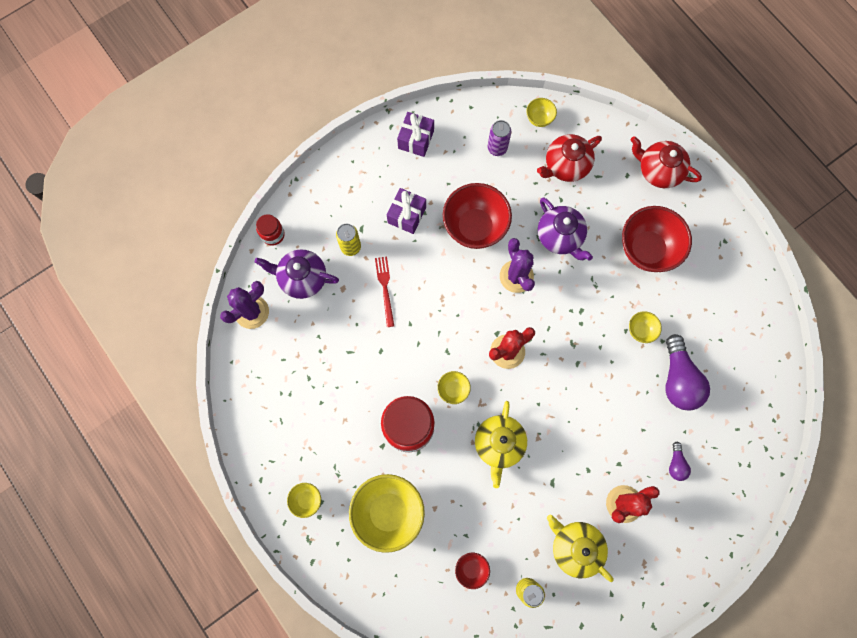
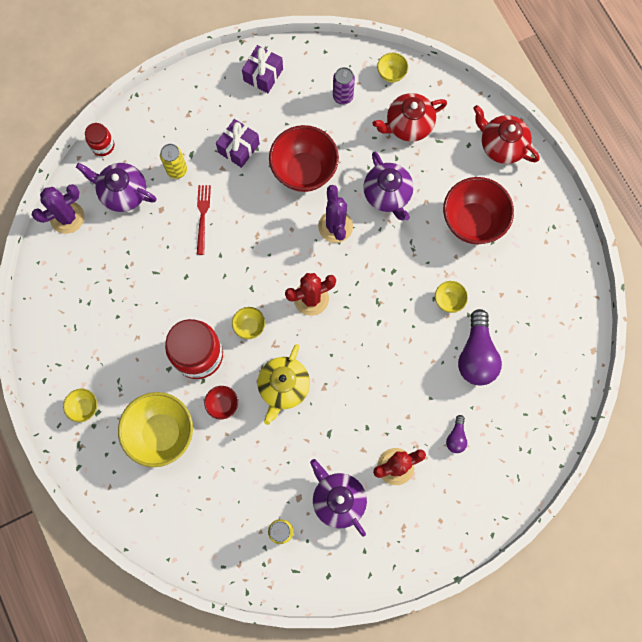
camera: 10 degrees right, 0 degrees up
red bowl [455,553,490,589] -> red bowl moved to [204,386,238,420]
yellow teapot [547,515,614,582] -> purple teapot [310,459,367,537]

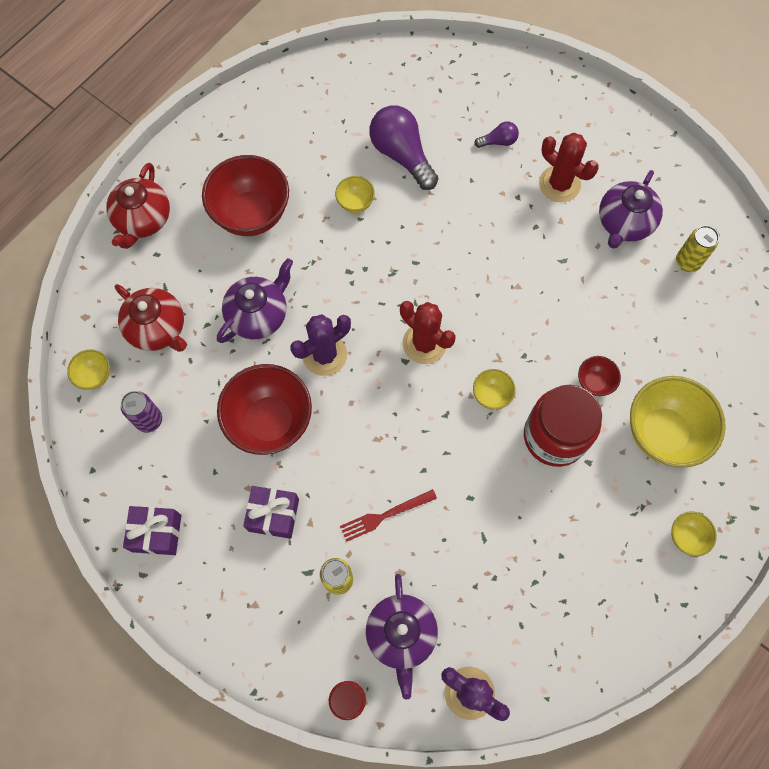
camera: 115 degrees left, 5 degrees down
yellow teapot [258,344,310,425] -> none
purple light bulb [458,309,502,385] -> purple light bulb turned 105 degrees counterclockwise [370,105,438,190]

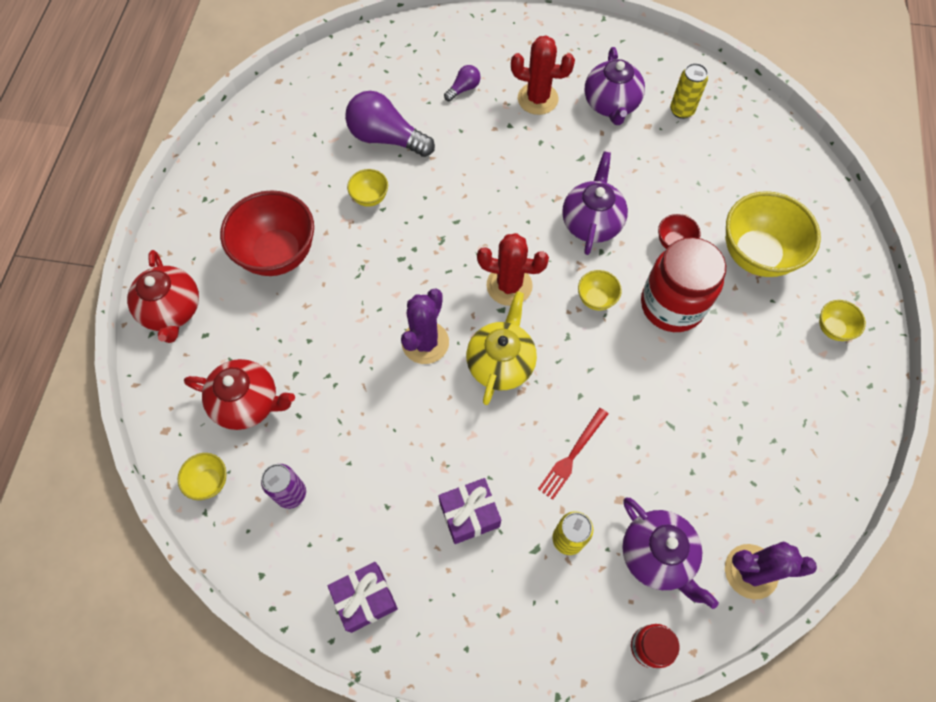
camera: 30 degrees left, 5 degrees down
purple teapot [217,258,293,343] -> purple teapot moved to [562,151,628,255]
red bowl [217,364,312,455] -> none
none -> yellow teapot [466,292,537,405]

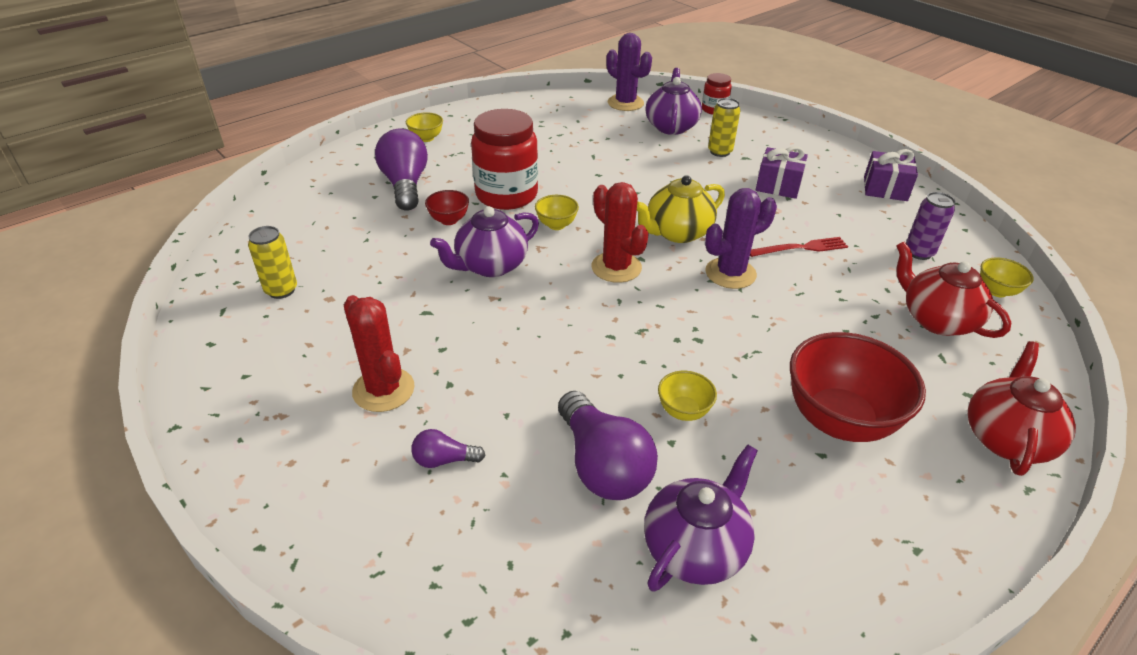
camera: 140 degrees left, 25 degrees down
red fork [538,408,608,500] -> red fork moved to [750,237,848,257]
purple teapot [585,47,645,125] -> purple teapot moved to [644,444,758,591]
yellow bowl [726,191,821,277] -> purple light bulb [375,129,428,210]

